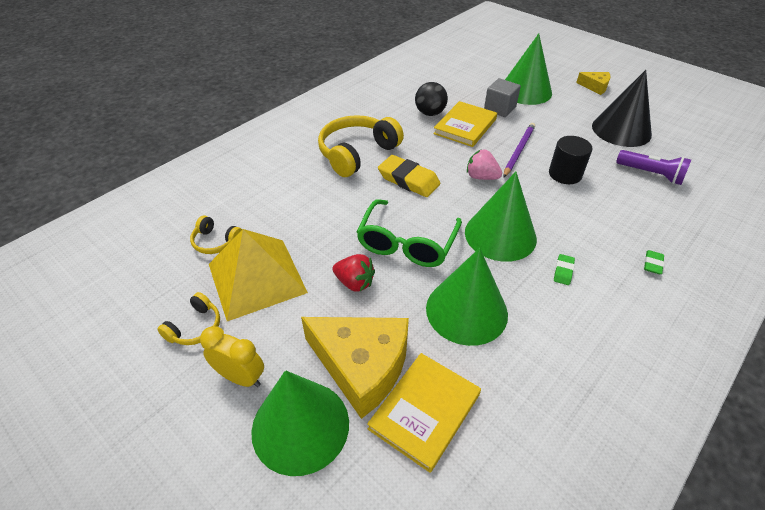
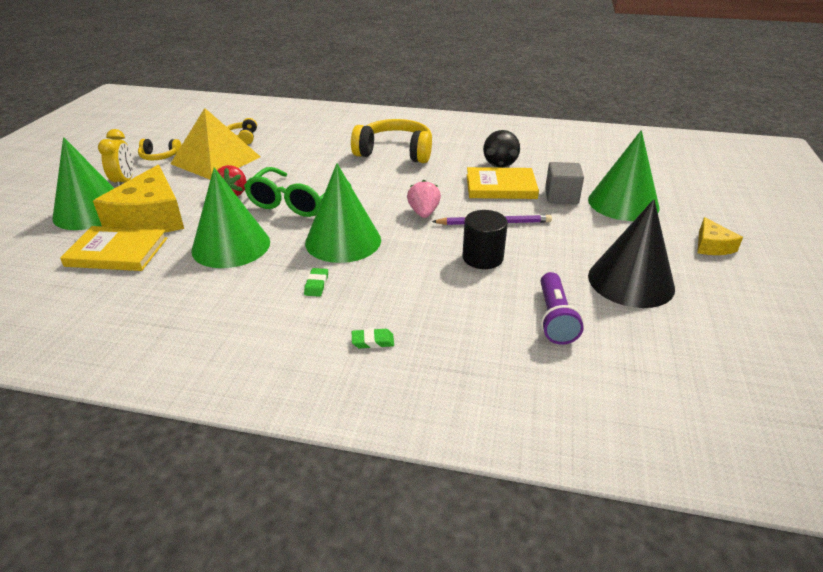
camera: 60 degrees right, 10 degrees down
green glasses [357,199,462,267] -> green glasses turned 60 degrees counterclockwise [244,167,352,217]
yellow eraser [378,155,440,197] -> none
green eraser [554,254,575,285] -> green eraser turned 75 degrees counterclockwise [304,268,328,297]

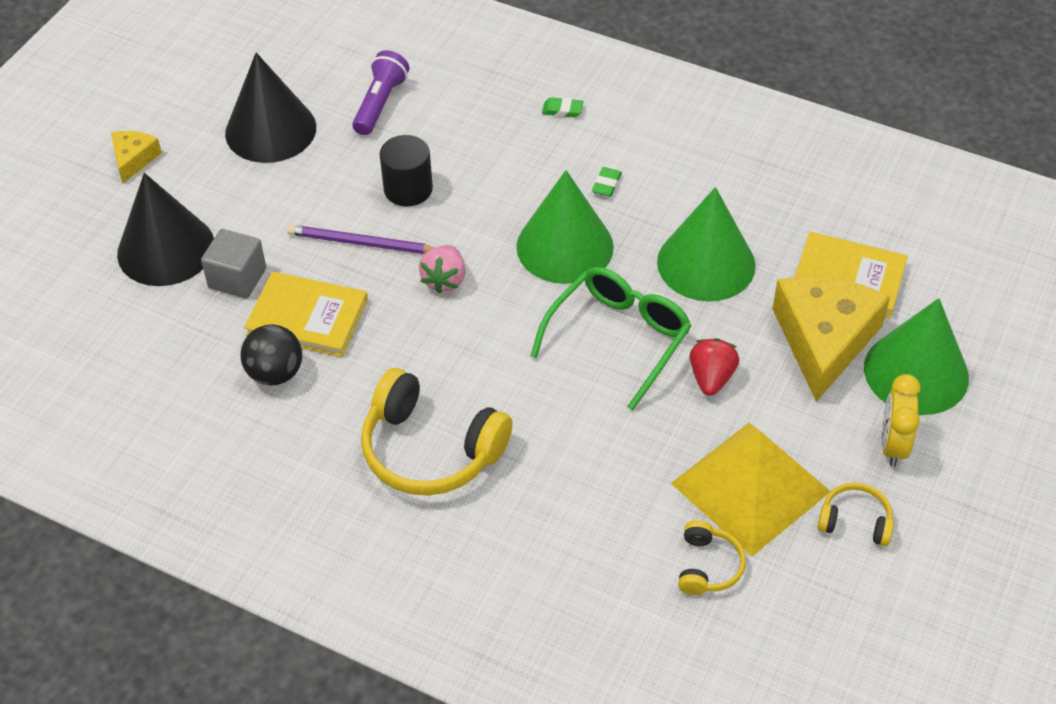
camera: 165 degrees left, 15 degrees up
green cone [588,130,659,221] -> black cone [117,173,214,286]

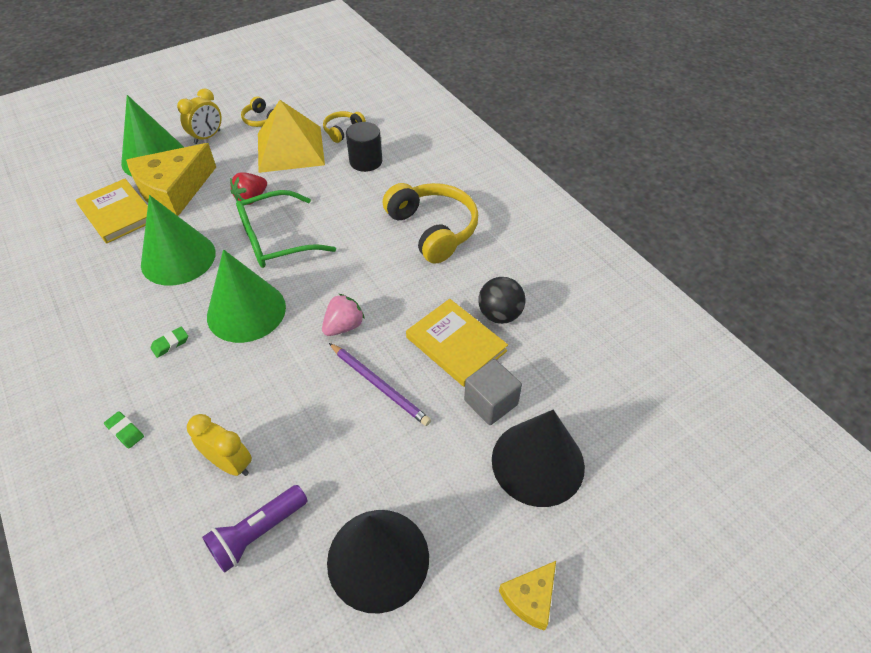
camera: 150 degrees left, 0 degrees up
black cylinder [380,135,433,207] -> black cylinder moved to [346,122,382,172]
none -> yellow clock [187,414,252,476]

